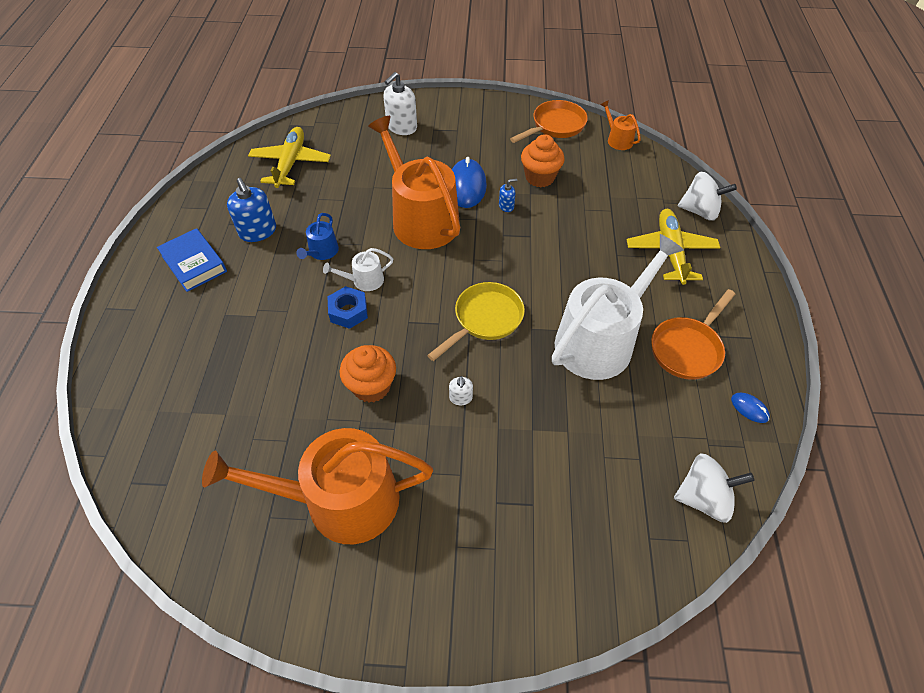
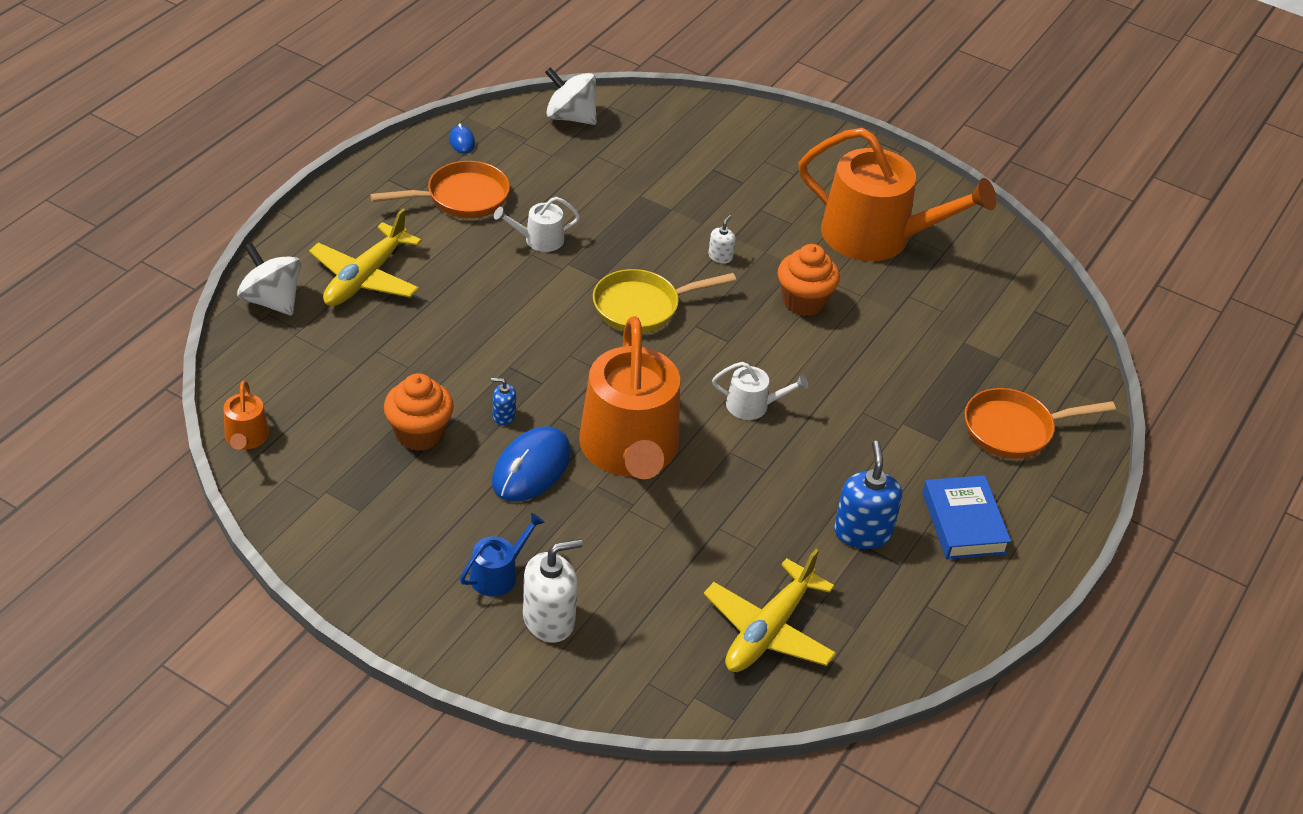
camera: 155 degrees left, 10 degrees down
blue watering can [296,213,339,260] -> blue watering can moved to [460,513,545,596]
blue nut [327,286,368,329] -> none
orange pan [510,100,588,143] -> orange pan moved to [965,388,1116,459]
white watering can [552,234,684,380] -> white watering can [494,197,580,252], size x0.43

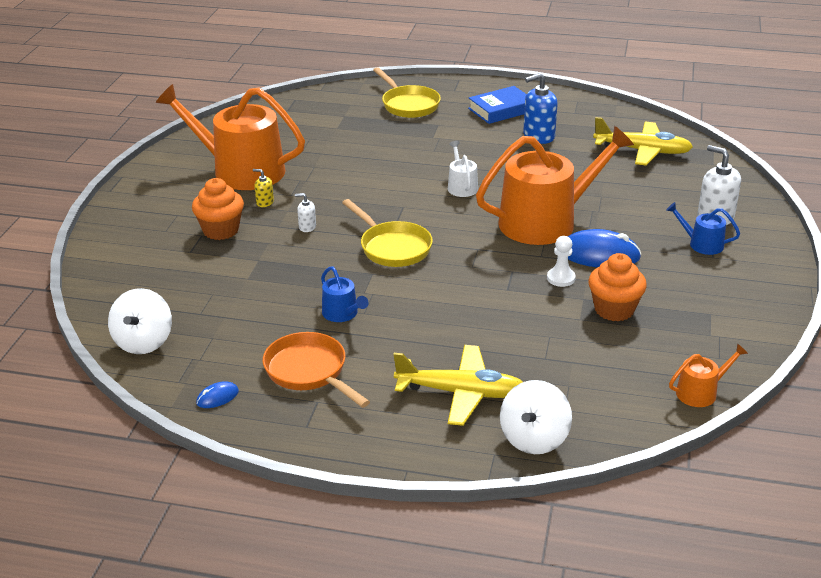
camera: 105 degrees left, 10 degrees down
blue soap dispenser [491,378,516,425] -> white pawn [547,236,576,287]
white watering can [494,197,580,252] -> blue watering can [321,267,369,322]
orange cupcake [778,244,840,316] -> orange cupcake moved to [192,178,244,240]
orange watering can [798,128,996,261] -> orange watering can turned 75 degrees counterclockwise [156,84,305,190]
orange pan [965,388,1116,459] -> yellow pan [373,67,441,118]
none -> yellow soap dispenser [253,169,274,207]

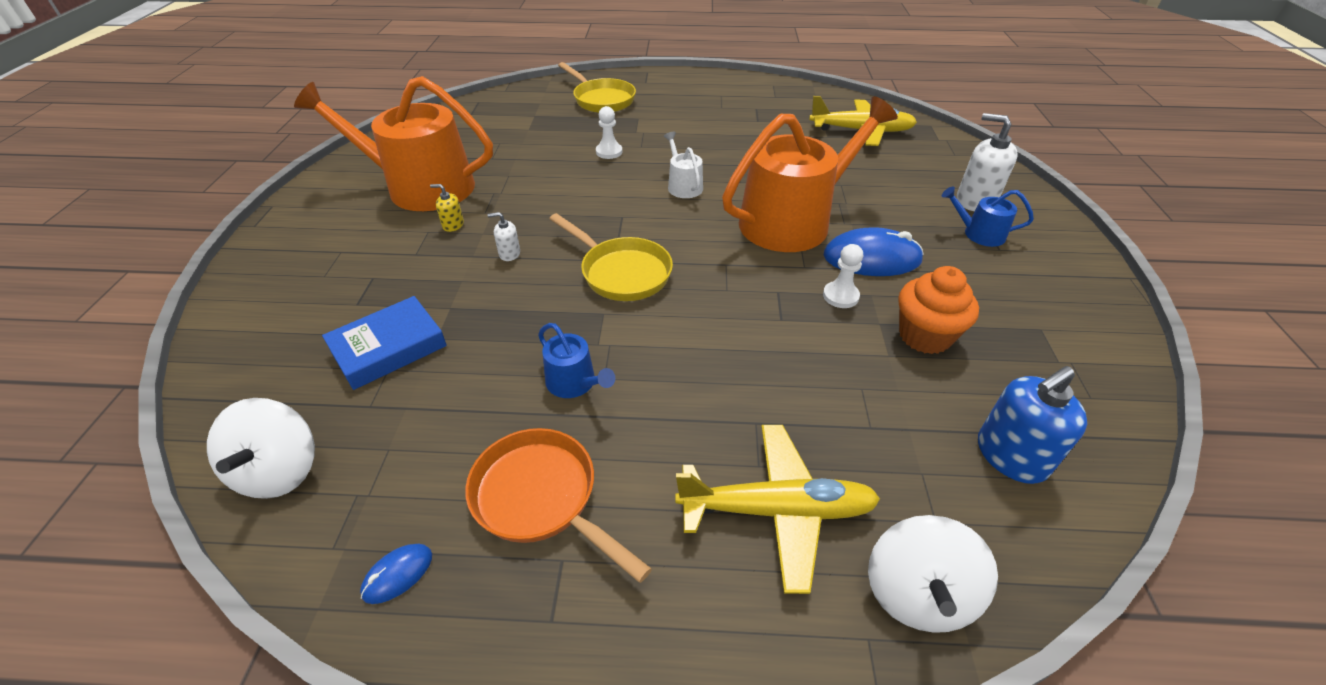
camera: 10 degrees left, 10 degrees up
orange cupcake [192,178,244,240] -> none
blue book [468,86,527,124] -> blue book moved to [322,296,447,390]
blue soap dispenser [523,73,557,144] -> blue soap dispenser moved to [978,366,1087,484]
orange watering can [669,343,748,407] -> none
none -> white pawn [596,106,622,159]

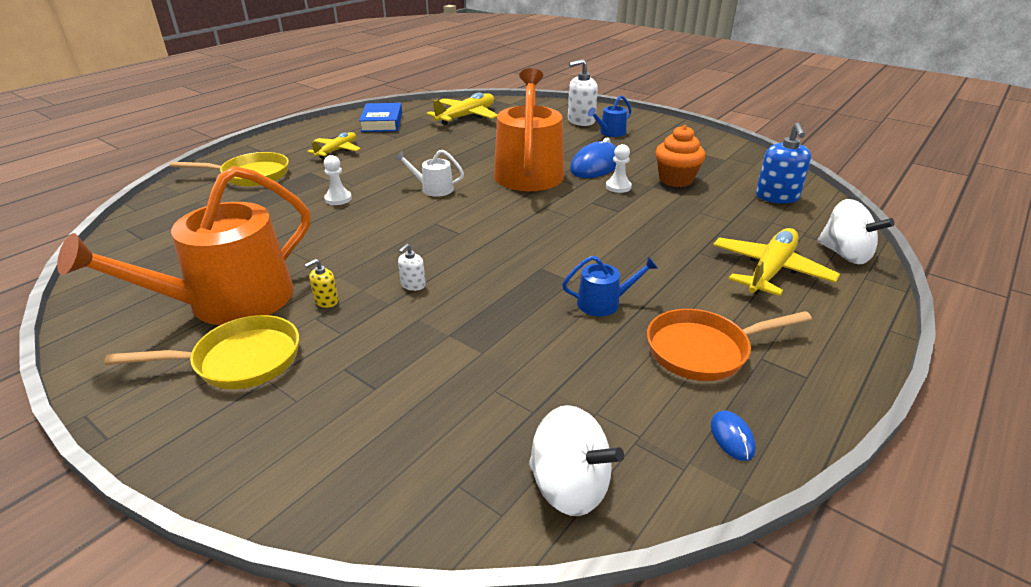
camera: 55 degrees left, 10 degrees down
blue book [322,296,447,390] -> blue book moved to [359,103,402,132]
yellow pan [549,213,673,301] -> yellow pan moved to [104,315,299,389]
none -> yellow plane [307,132,361,159]

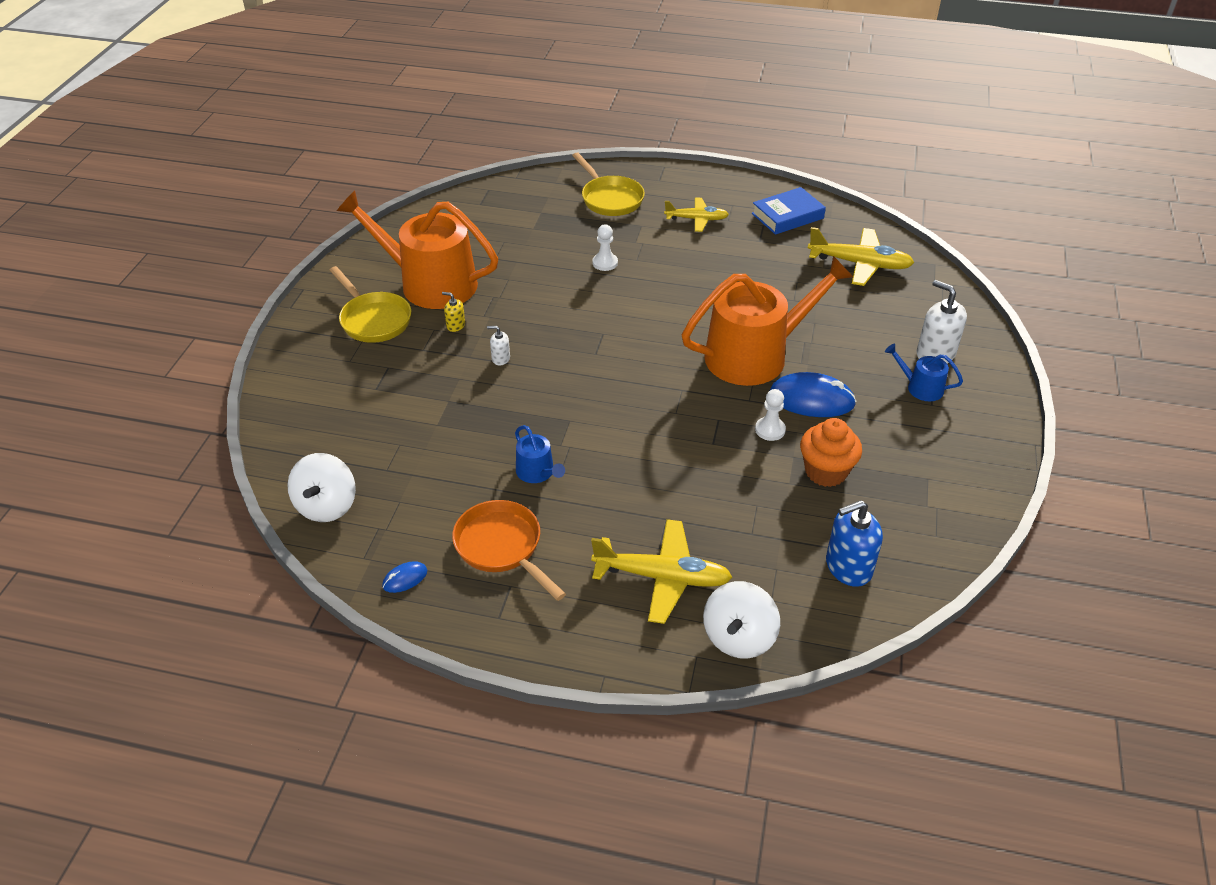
camera: 65 degrees right, 10 degrees up
white watering can [395,150,464,197] -> none

